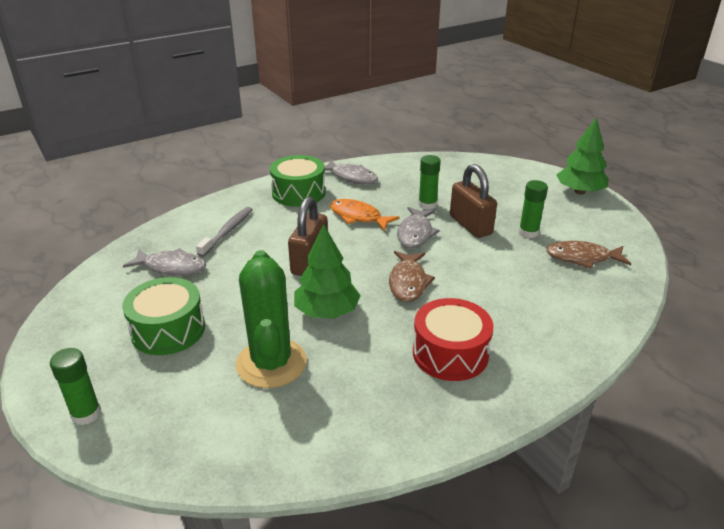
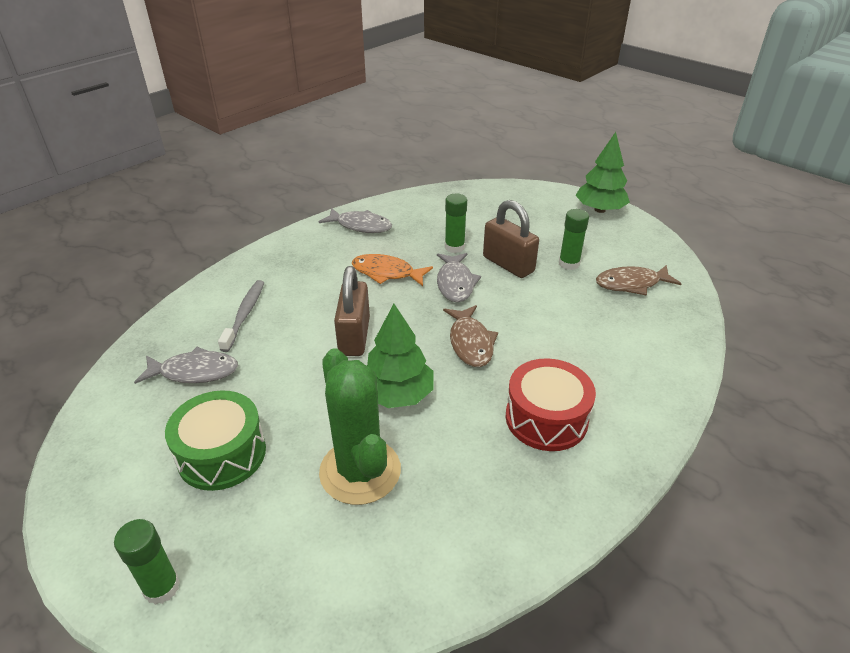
camera: 15 degrees left, 5 degrees up
green drum [270,155,326,207] -> none

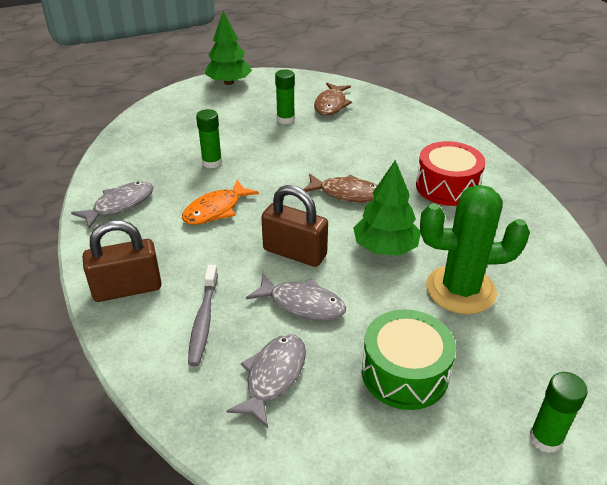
camera: 65 degrees left, 0 degrees up
grey toothbrush [218,280,264,352] -> grey toothbrush turned 120 degrees counterclockwise [188,265,218,366]
grey fish [437,253,481,302] -> grey fish moved to [246,274,346,321]
brown padlock [483,200,539,278] -> brown padlock moved to [83,220,162,302]

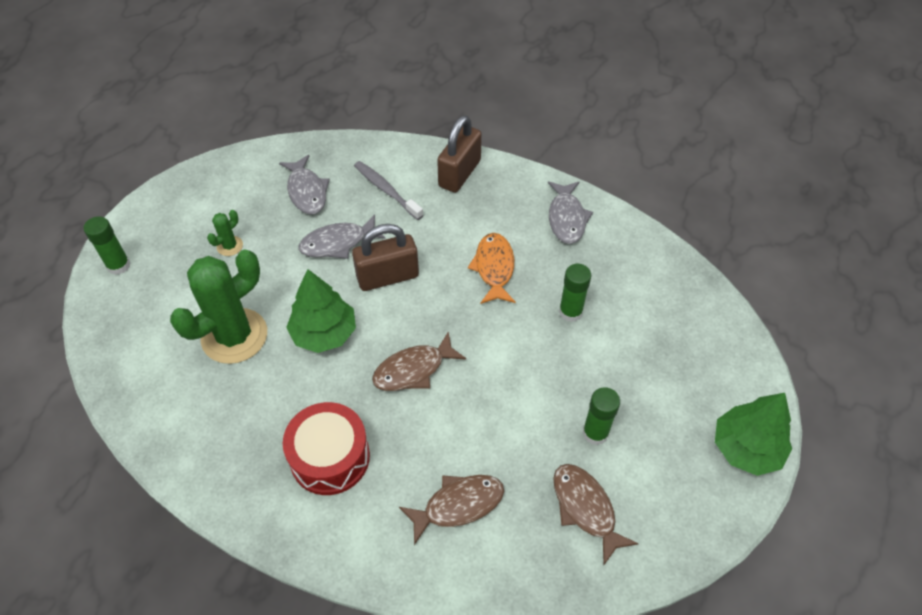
camera: 135 degrees right, 15 degrees up
green drum [362,309,456,410] -> green cactus [207,210,243,256]
none -> brown fish [399,475,504,545]

